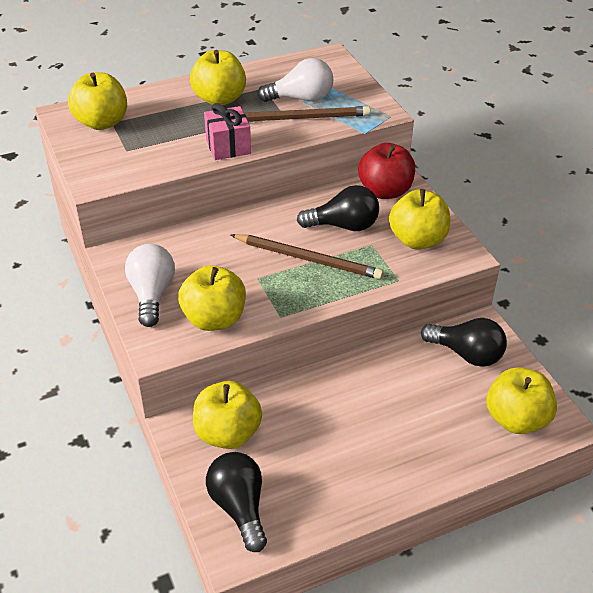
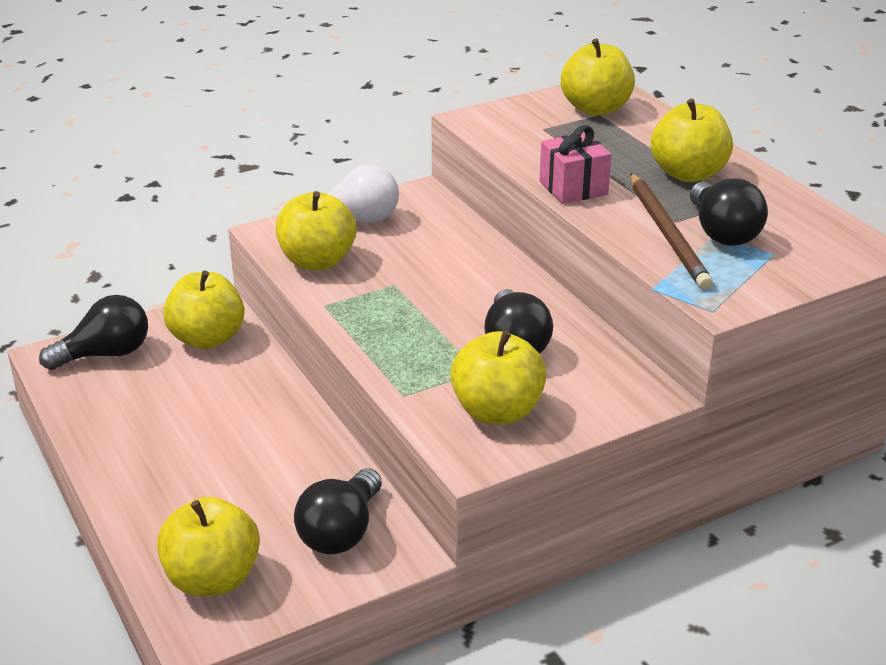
camera: 85 degrees right, 10 degrees down
brown pencil [231,234,383,279] -> none
white light bulb [257,58,334,102] -> black light bulb [690,178,768,246]
red apple [358,143,415,199] -> none

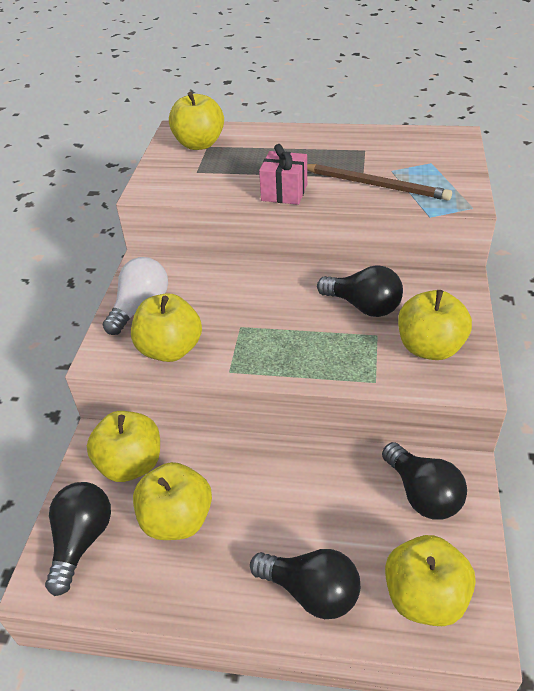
camera: 50 degrees left, 10 degrees up
yellow apple [651,99,733,182] -> yellow apple moved to [133,462,212,540]
black light bulb [690,178,768,246] -> black light bulb moved to [250,549,360,619]

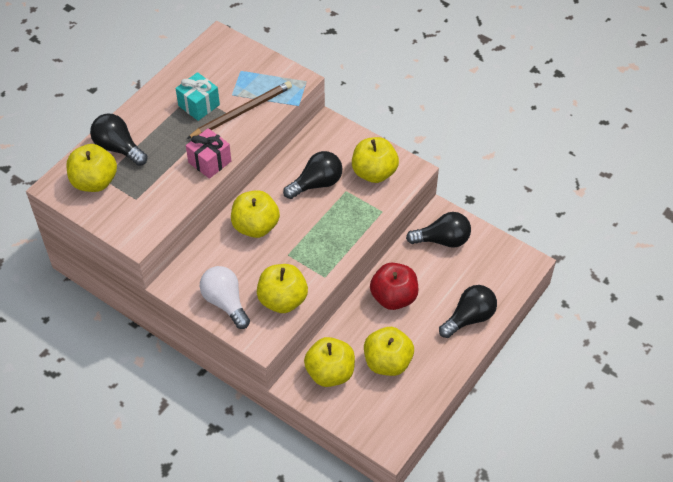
camera: 65 degrees left, 10 degrees up
black light bulb [45,482,111,596] -> black light bulb moved to [90,114,148,166]
yellow apple [385,535,476,626] -> yellow apple moved to [231,190,280,238]
none -> turquoise gift [175,72,220,121]
none -> red apple [370,263,418,310]

